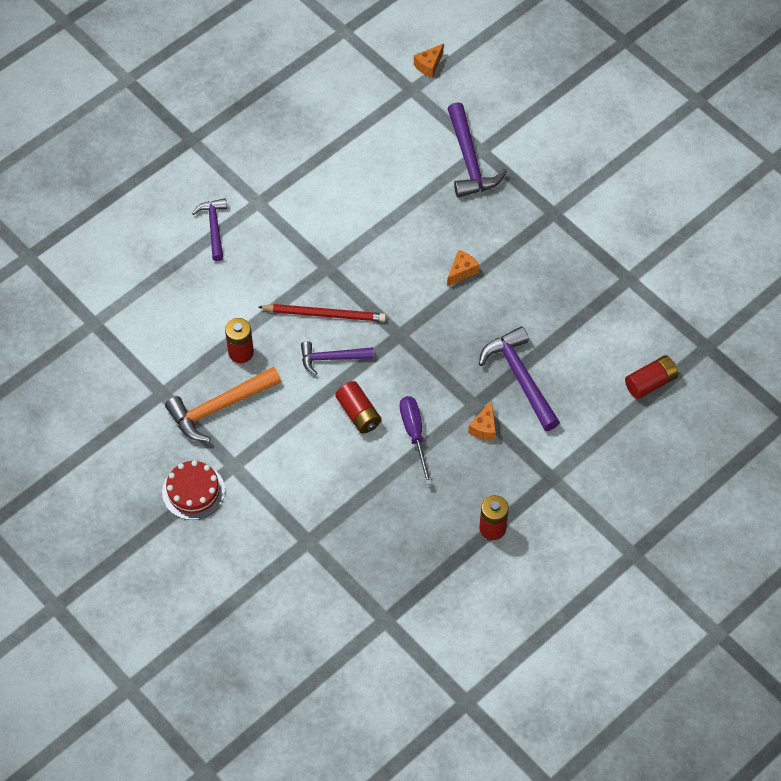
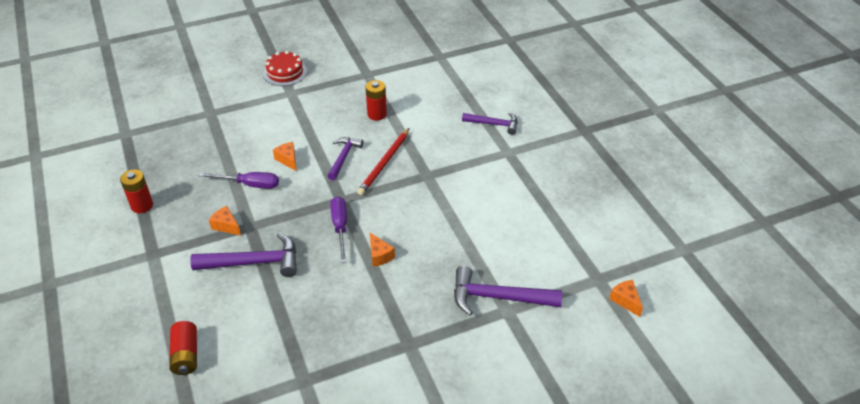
camera: 110 degrees right, 15 degrees down
orange hammer [165,367,281,442] -> none
red battery [335,381,381,434] -> orange cheese [273,142,296,171]
none -> purple screwdriver [330,196,347,263]

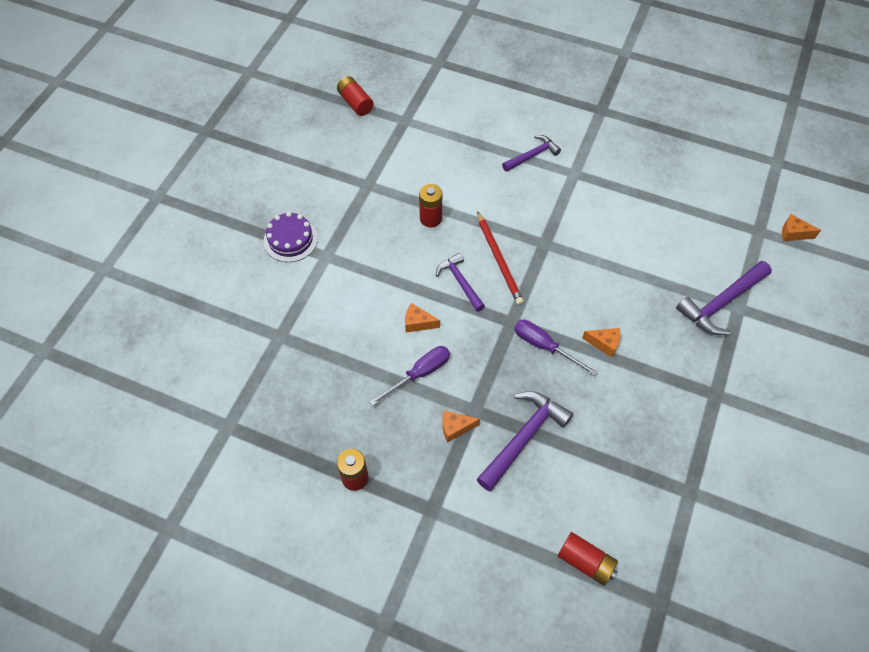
camera: 45 degrees left, 15 degrees up
red cake [263,51,307,86] -> purple cake [264,212,318,262]
none -> red battery [337,76,374,116]

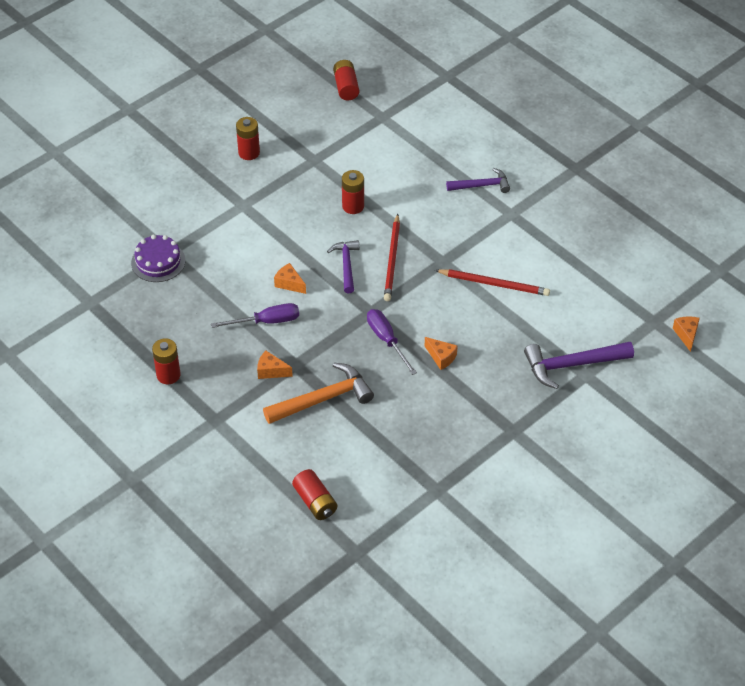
camera: 25 degrees right, 10 degrees down
purple cake [264,212,318,262] -> purple cake moved to [131,235,185,282]
purple hammer [477,391,573,491] -> orange hammer [263,363,374,424]
orange cheese [782,214,821,241] -> orange cheese turned 45 degrees clockwise [673,316,700,352]
none -> red battery [236,117,260,160]
none -> red pencil [435,269,550,296]

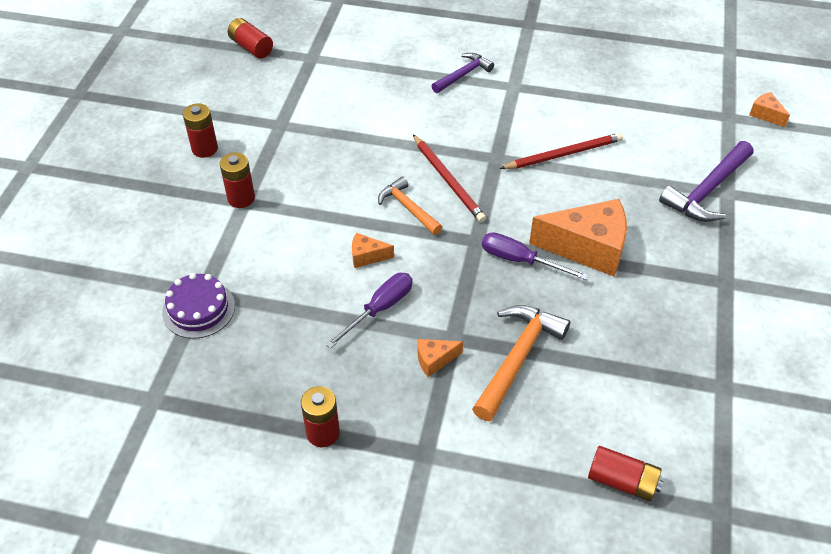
camera: 35 degrees left, 0 degrees up
purple hammer [327,240,359,293] -> orange hammer [378,177,442,235]
red battery [342,170,364,214] -> red battery moved to [220,152,255,208]
orange cheese [425,337,458,370] -> orange cheese [529,199,627,276], size x2.20

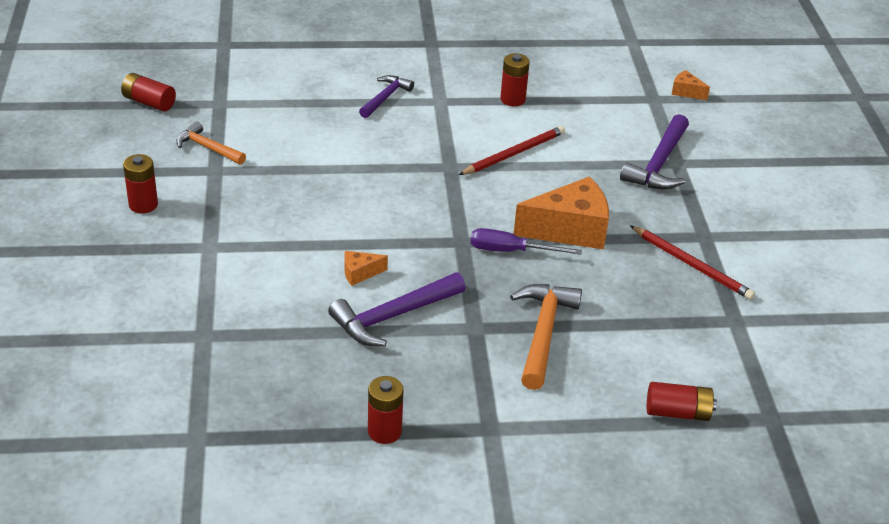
camera: 20 degrees left, 10 degrees down
purple cake [162,273,235,339] -> none
red battery [220,152,255,208] -> red battery moved to [500,53,530,106]
purple screwdriver [325,273,413,349] -> purple hammer [328,272,466,346]
orange hammer [378,177,442,235] -> orange hammer moved to [176,122,246,164]
red pencil [413,135,486,222] -> red pencil moved to [630,225,755,300]
orange cheese [418,339,463,377] -> none

